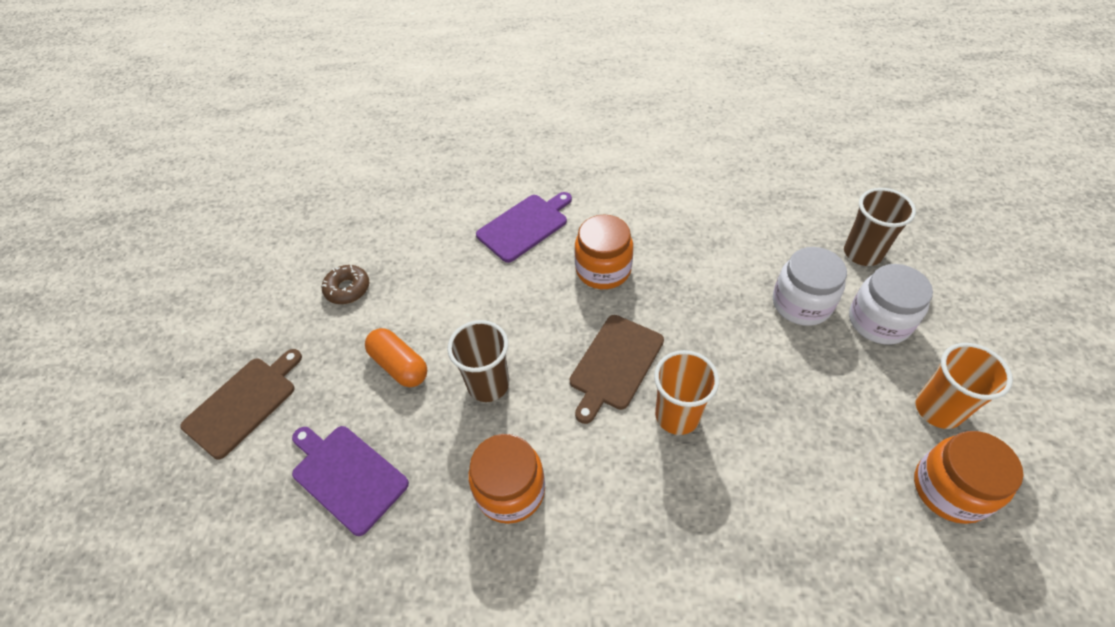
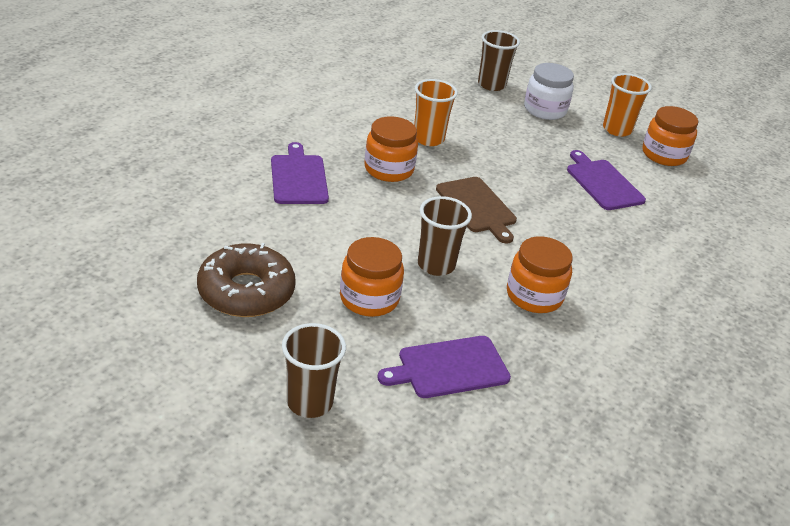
camera: 65 degrees left, 15 degrees down
brown cutting board [180,349,302,459] -> brown cup [282,323,346,418]
brown donut [322,265,369,304] -> brown donut [197,243,296,317], size x1.90
orange capsule [365,328,427,387] -> orange jar [340,237,404,317]
orange cup [654,350,719,435] -> orange cup moved to [414,79,458,146]
white jar [773,247,847,326] -> none
none -> purple cutting board [567,150,646,210]

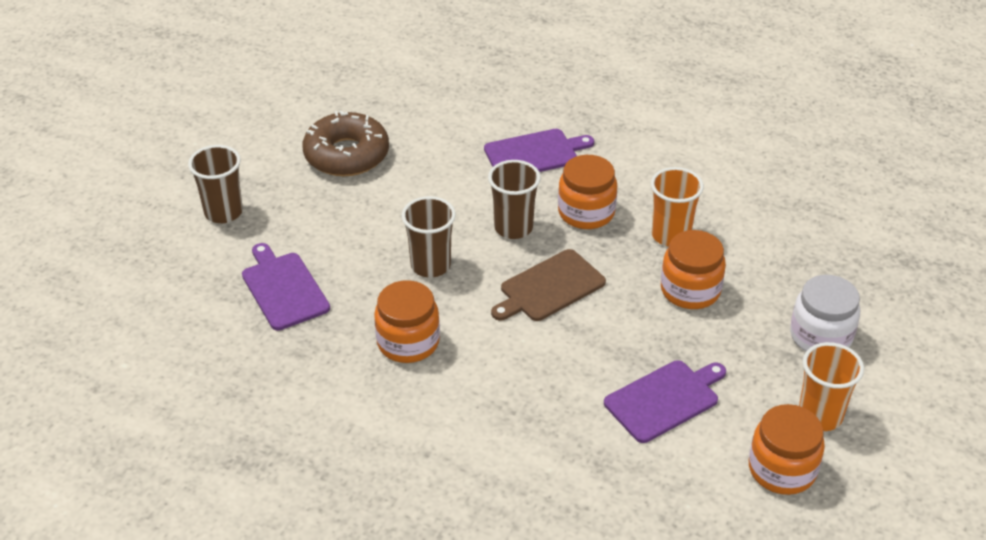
camera: 85 degrees right, 5 degrees up
orange jar [340,237,404,317] -> orange jar moved to [661,230,726,309]
brown cup [478,30,520,91] -> brown cup moved to [488,160,541,239]

